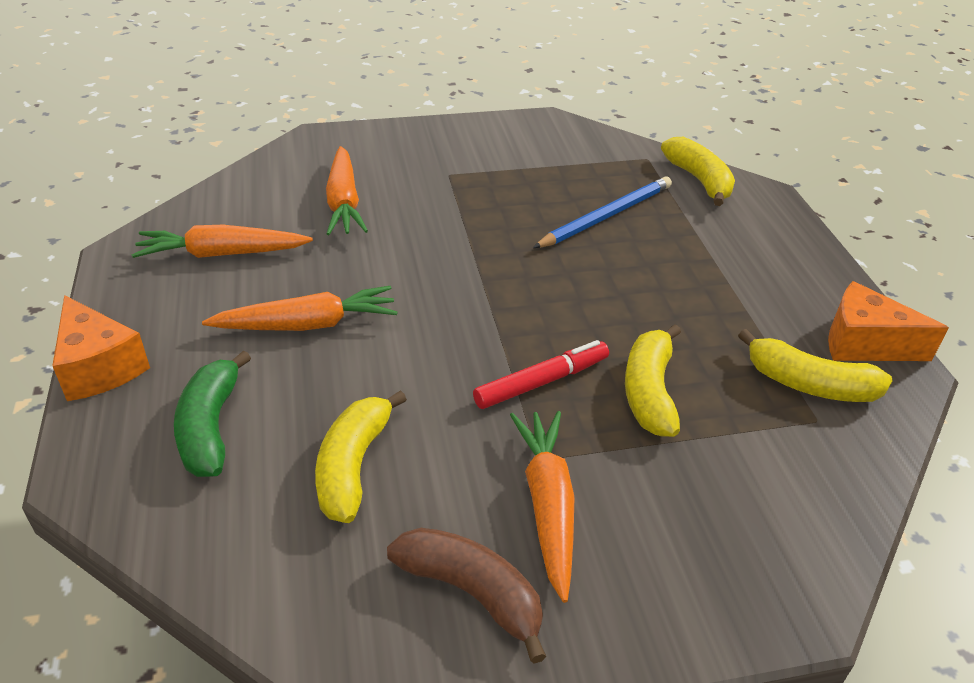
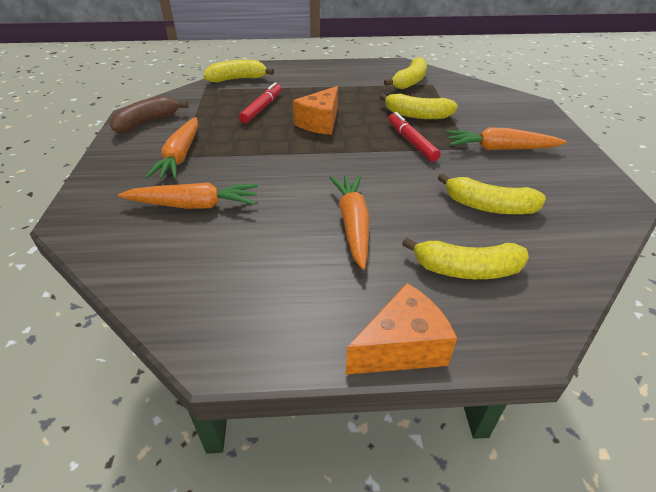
camera: 80 degrees left, 0 degrees up
orange carrot [132,225,313,258] -> orange carrot moved to [145,117,198,179]
green banana [174,350,251,477] -> yellow banana [402,238,529,279]
brown banana [387,528,546,664] -> brown banana moved to [109,96,189,134]
blue pencil [533,176,672,248] -> red marker [239,82,282,123]
orange cheese [828,281,949,361] -> orange cheese moved to [293,86,338,135]

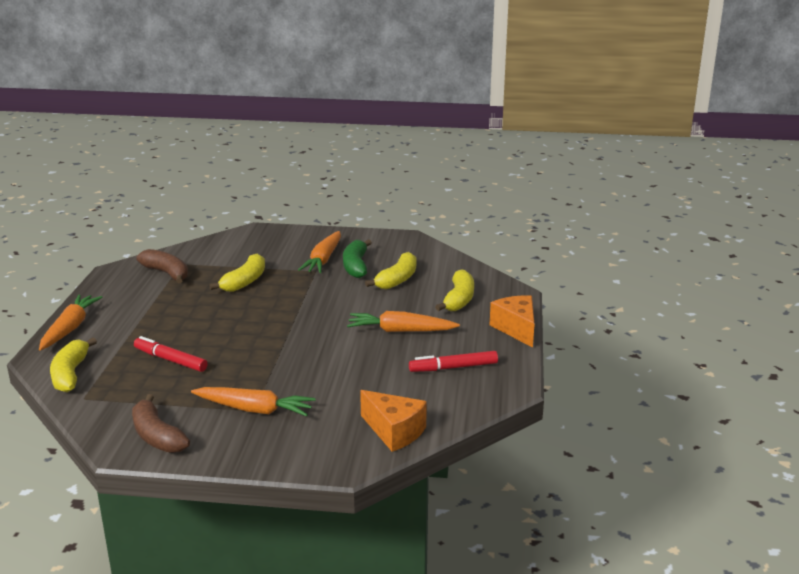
camera: 80 degrees left, 15 degrees down
orange carrot [118,183,258,209] -> orange carrot moved to [39,294,103,350]
orange cheese [293,86,338,135] -> orange cheese moved to [360,390,427,452]
yellow banana [384,57,427,89] -> brown banana [136,249,188,283]
red marker [388,112,441,162] -> red marker moved to [409,351,498,372]
none -> green banana [343,239,372,278]

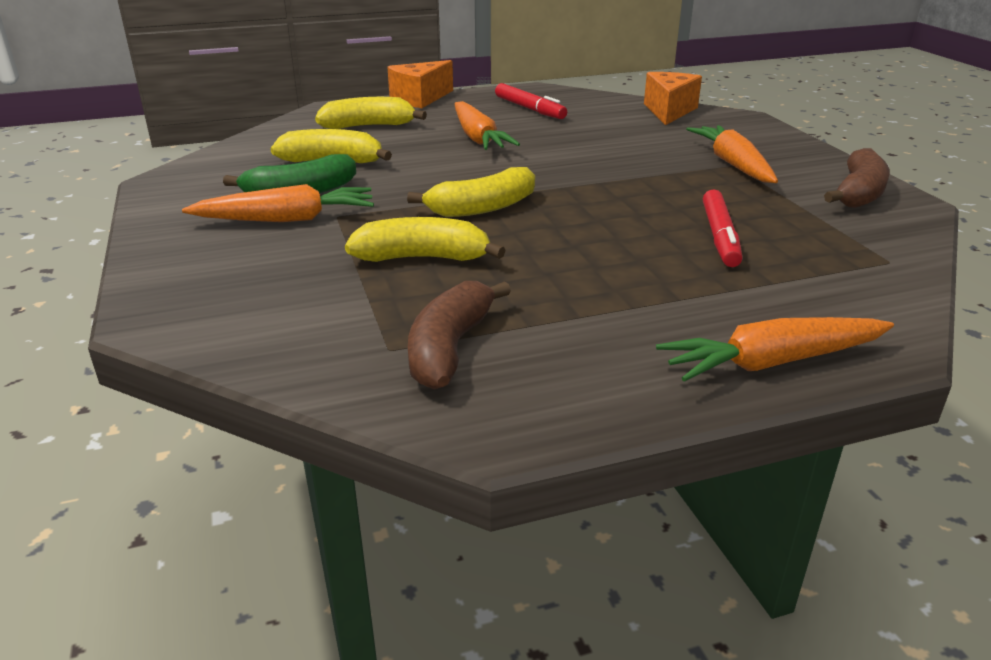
camera: 115 degrees left, 5 degrees up
yellow banana [50,338,97,393] -> yellow banana moved to [407,167,535,217]

